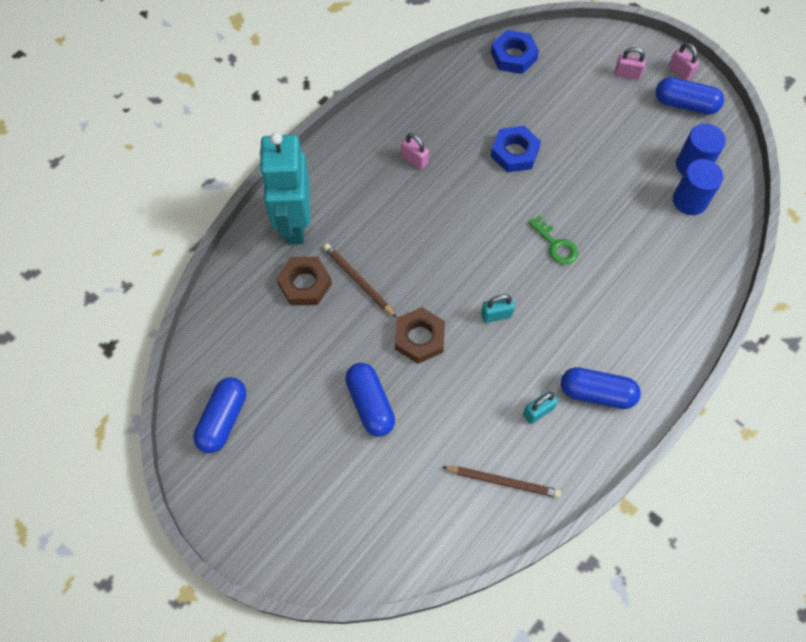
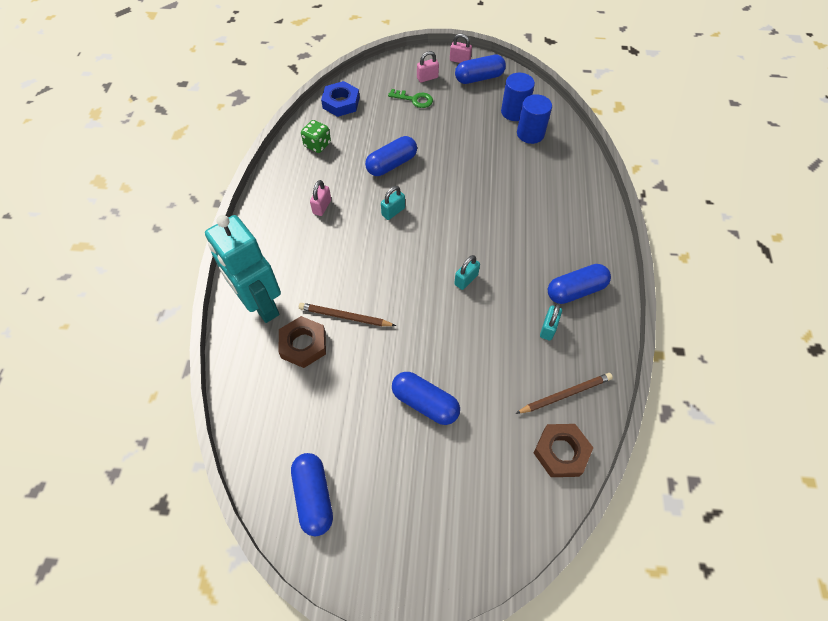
camera: 35 degrees left, 5 degrees down
brown nut [395,307,445,364] -> brown nut moved to [534,424,593,477]
pink padlock [401,133,429,170] -> pink padlock turned 75 degrees counterclockwise [310,180,331,216]
blue nut [491,126,541,173] -> blue capsule [365,136,417,176]
green key [528,216,578,264] -> green key moved to [388,89,433,108]
none -> green dice [301,120,331,153]
none -> turquoise padlock [381,186,405,220]

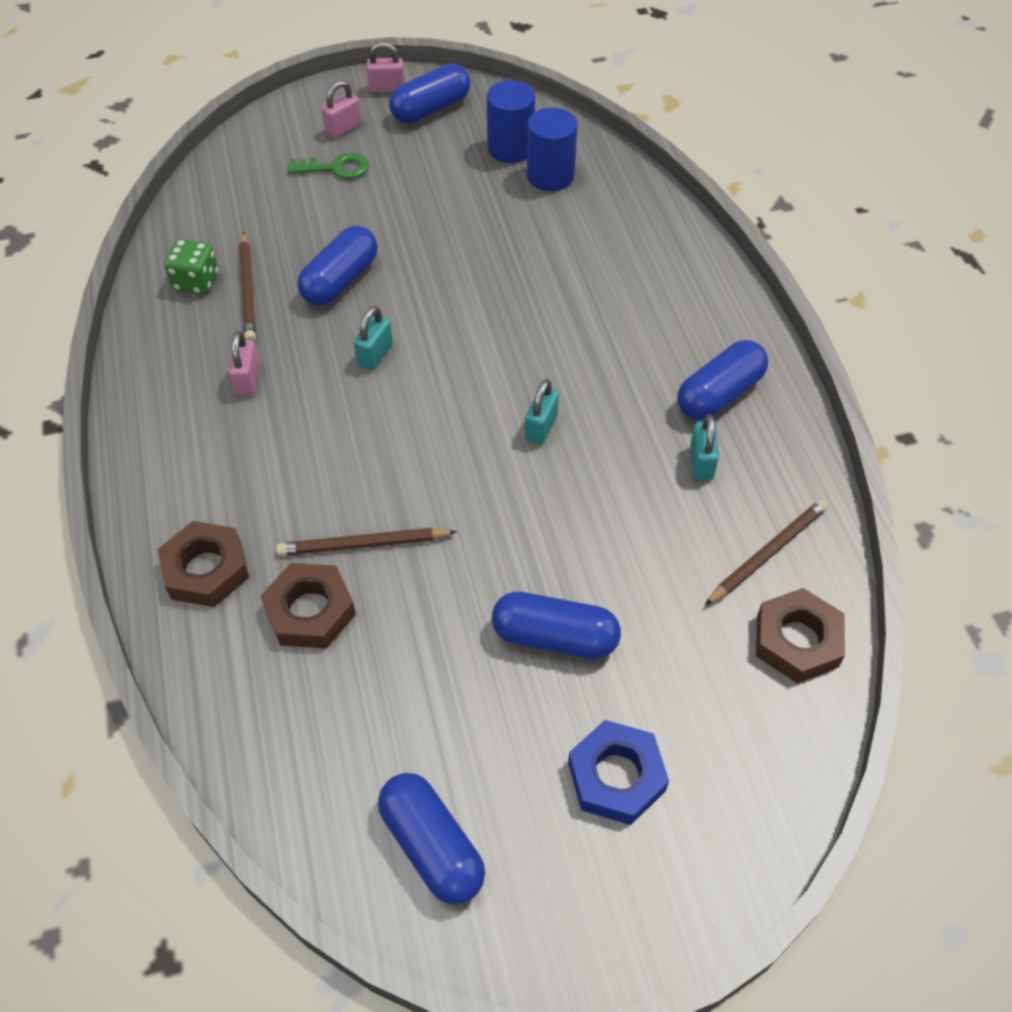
camera: 20 degrees left, 5 degrees down
turquoise robot [205,215,281,323] -> brown nut [157,521,249,607]
blue nut [321,81,360,117] -> blue nut moved to [568,720,669,825]
none -> brown pencil [239,232,256,342]

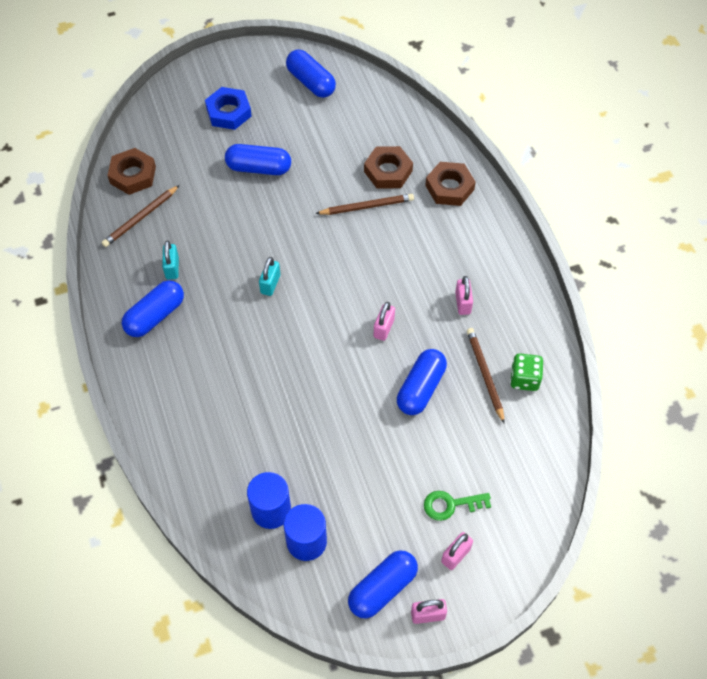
camera: 175 degrees right, 5 degrees up
turquoise padlock [354,306,393,370] -> pink padlock [374,302,395,341]

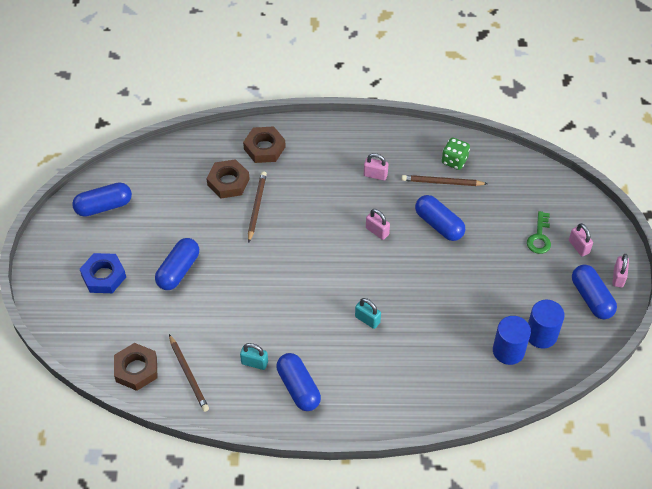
camera: 70 degrees left, 5 degrees down
turquoise padlock [259,257,280,296] -> turquoise padlock moved to [355,298,381,329]

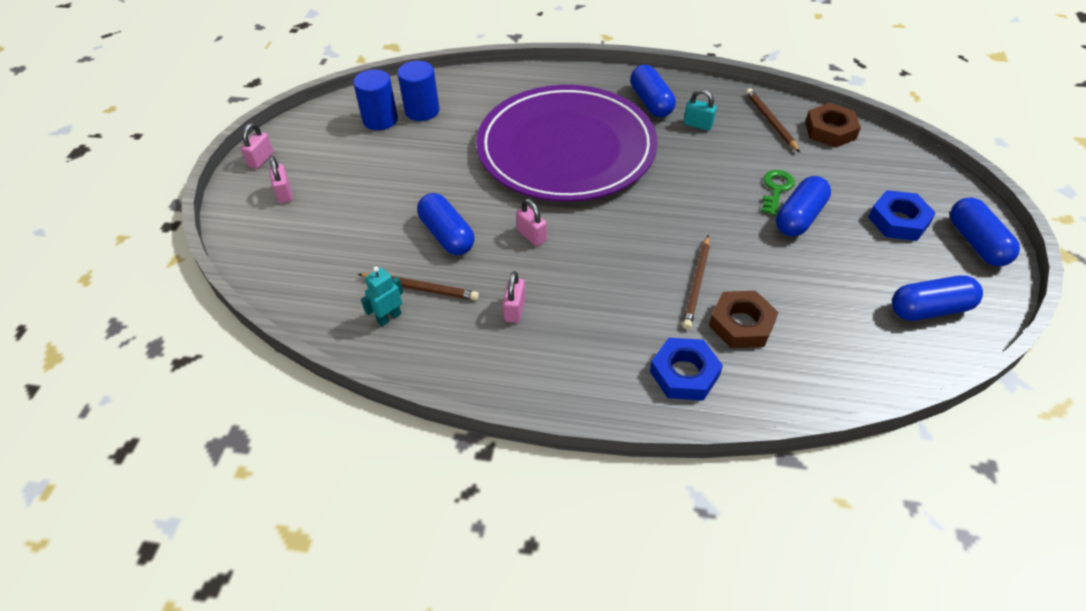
camera: 170 degrees left, 5 degrees down
brown nut [243,126,286,163] -> blue nut [650,338,723,401]
turquoise padlock [355,298,381,329] -> purple plate [476,85,658,202]
pink padlock [364,153,388,181] -> pink padlock turned 75 degrees clockwise [503,271,525,323]
green dice [442,138,470,170] -> turquoise robot [361,266,403,327]
green key [527,211,551,254] -> green key moved to [761,170,795,216]
blue capsule [572,265,617,319] -> blue capsule moved to [950,197,1020,266]

